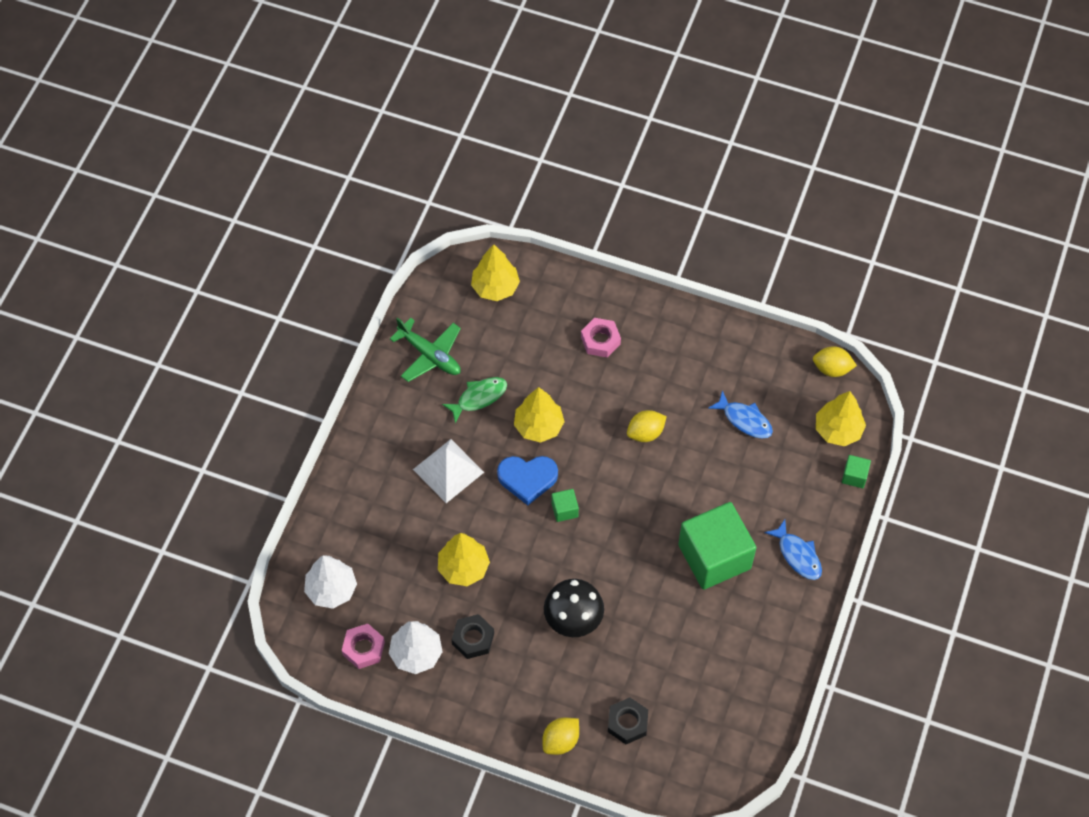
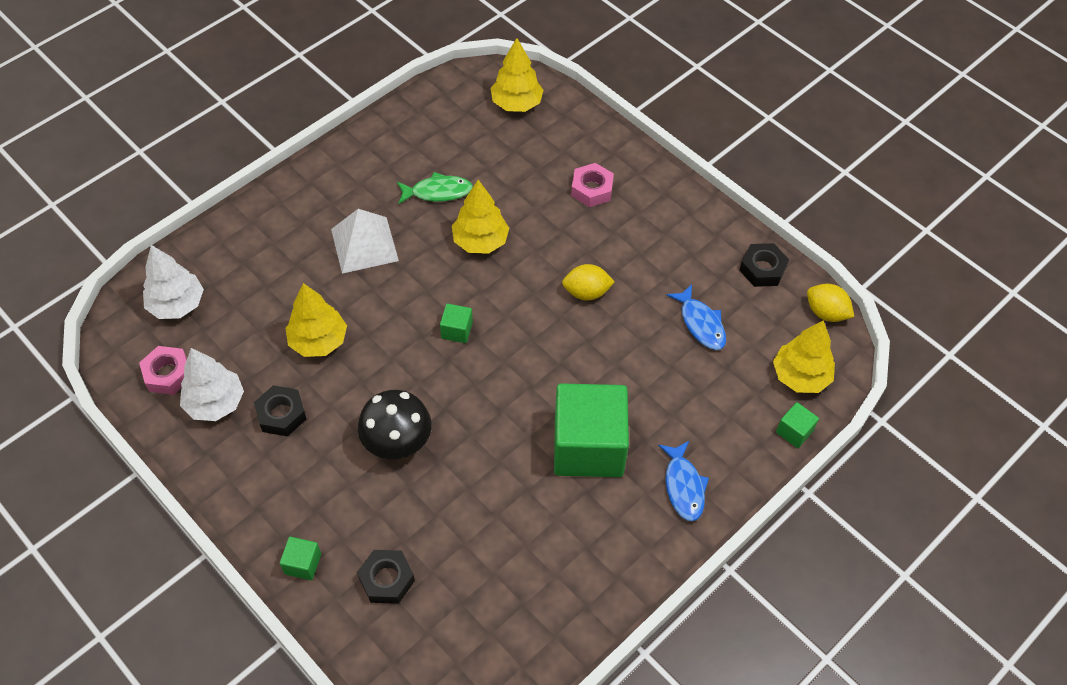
camera: 25 degrees right, 5 degrees down
green plane [390,317,461,382] -> none
blue heart [497,456,558,505] -> none
yellow lemon [542,717,579,755] -> green cube [280,537,321,580]
none -> black nut [739,243,789,287]

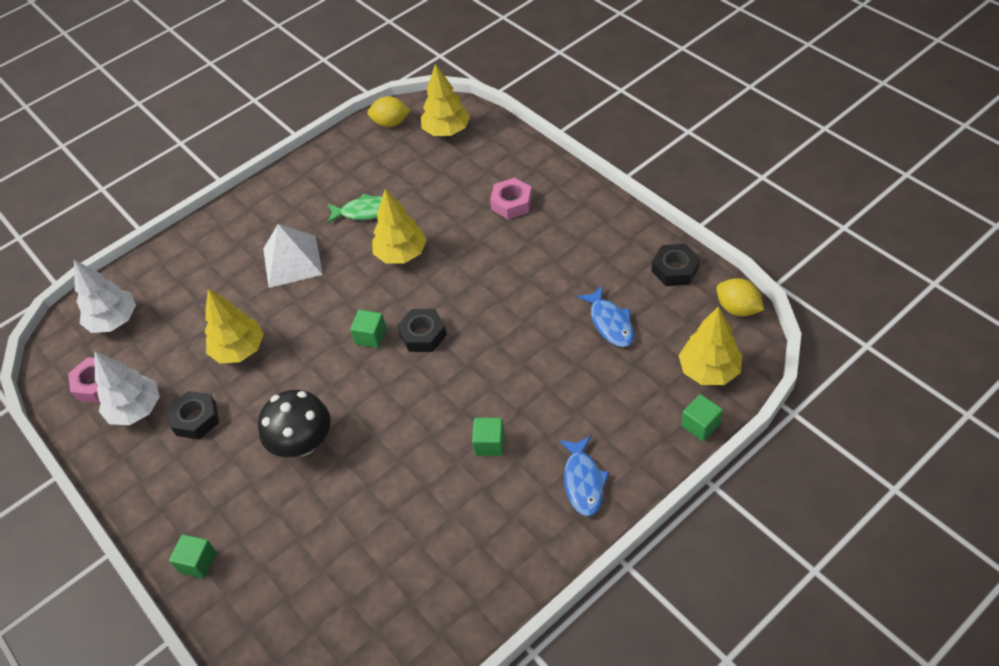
camera: 10 degrees right, 5 degrees down
black nut [357,550,415,604] -> black nut moved to [397,309,447,352]
green cube [554,383,629,477] -> green cube [472,418,505,456], size x0.41
yellow lemon [562,264,615,301] -> yellow lemon moved to [367,96,411,127]

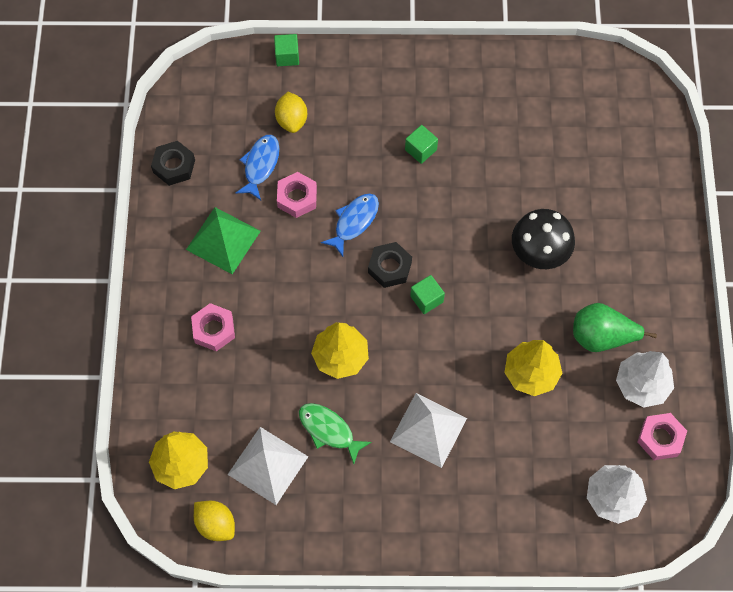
camera: 145 degrees left, 15 degrees up
black nut [168,391,219,440] -> green pear [573,303,657,352]
green cube [169,534,217,579] -> none
blue fish [559,436,609,516] -> blue fish moved to [321,193,379,257]
yellow tree [679,306,742,385] -> none
yellow lemon [716,278,764,317] -> yellow lemon moved to [275,92,307,133]
none -> green pyramid [186,207,261,274]
none -> white pyramid [227,427,308,505]
none -> pink nut [277,172,317,218]

